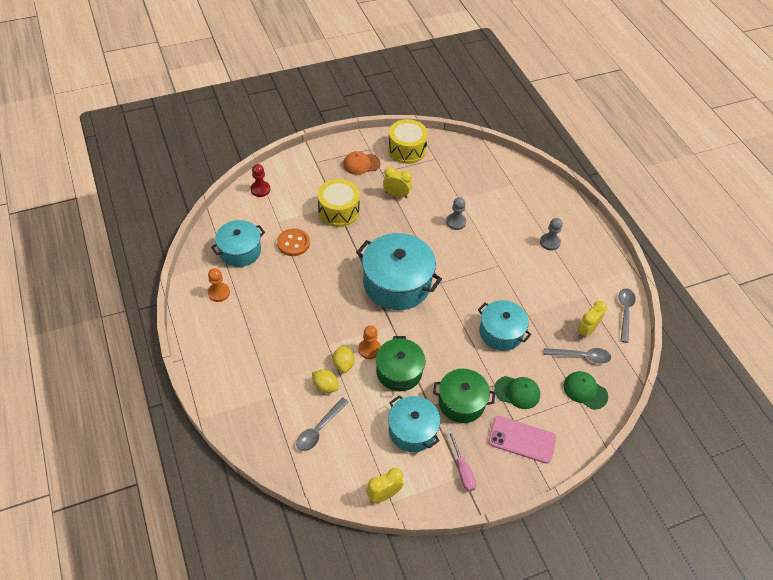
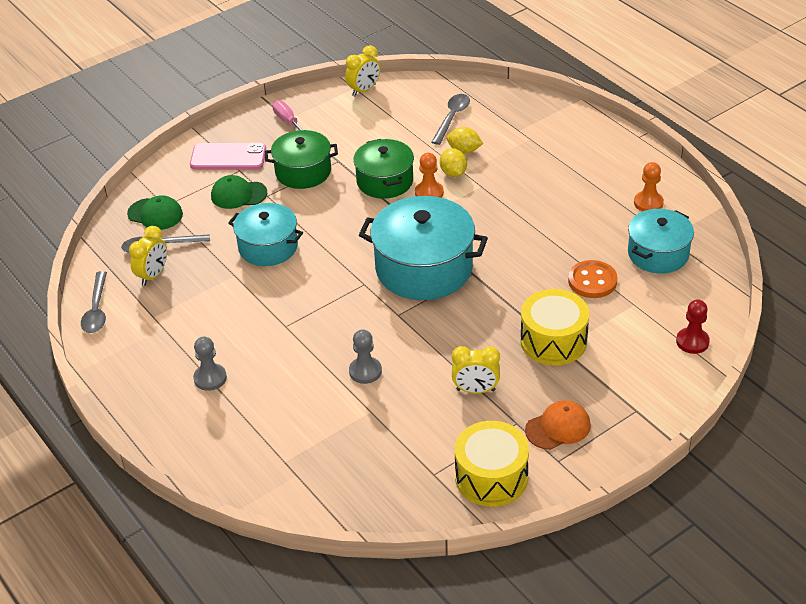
camera: 170 degrees right, 10 degrees down
turquoise pot [388,395,440,452] -> none

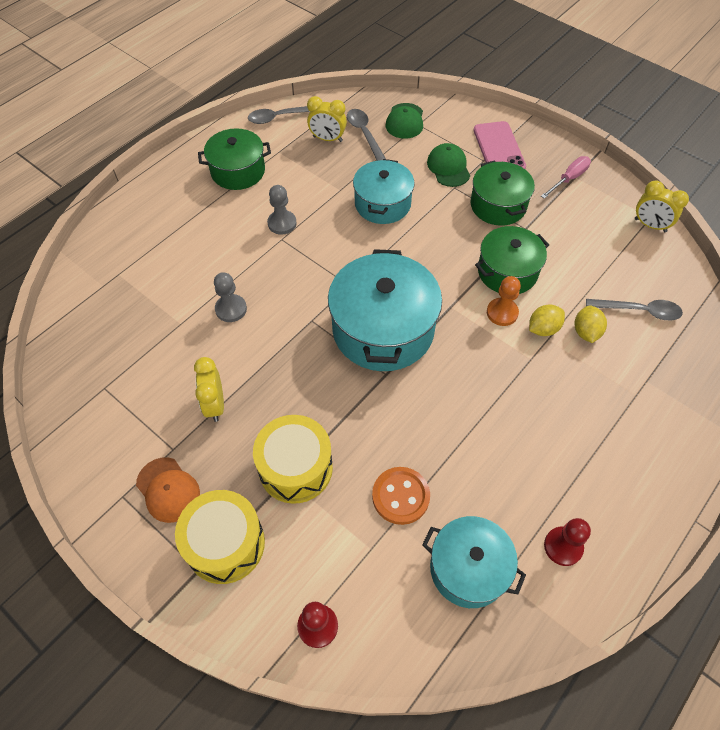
camera: 75 degrees right, 15 degrees up
grey pawn [193,337,227,391] -> grey pawn moved to [267,185,297,235]
yellow drum [455,421,529,507] -> yellow drum moved to [175,490,265,584]
orange pawn [634,162,664,211] -> red pawn [544,518,591,566]
none -> green pot [198,128,271,190]

